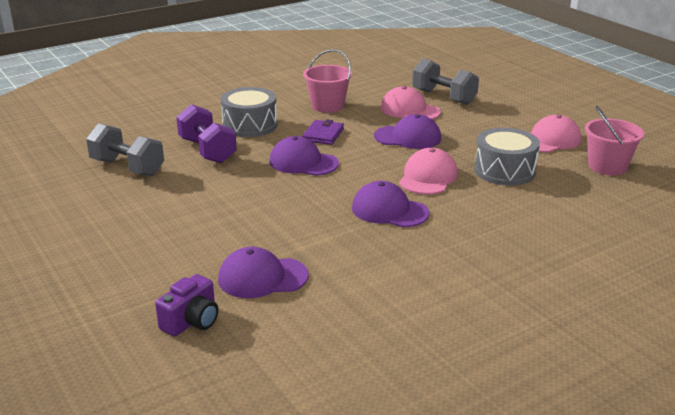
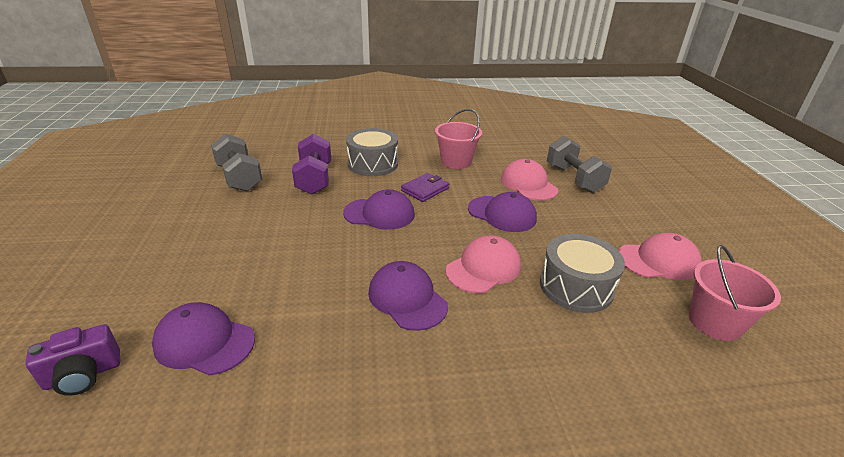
camera: 25 degrees right, 5 degrees up
purple cap [269,136,339,176] -> purple cap turned 135 degrees clockwise [343,189,415,230]

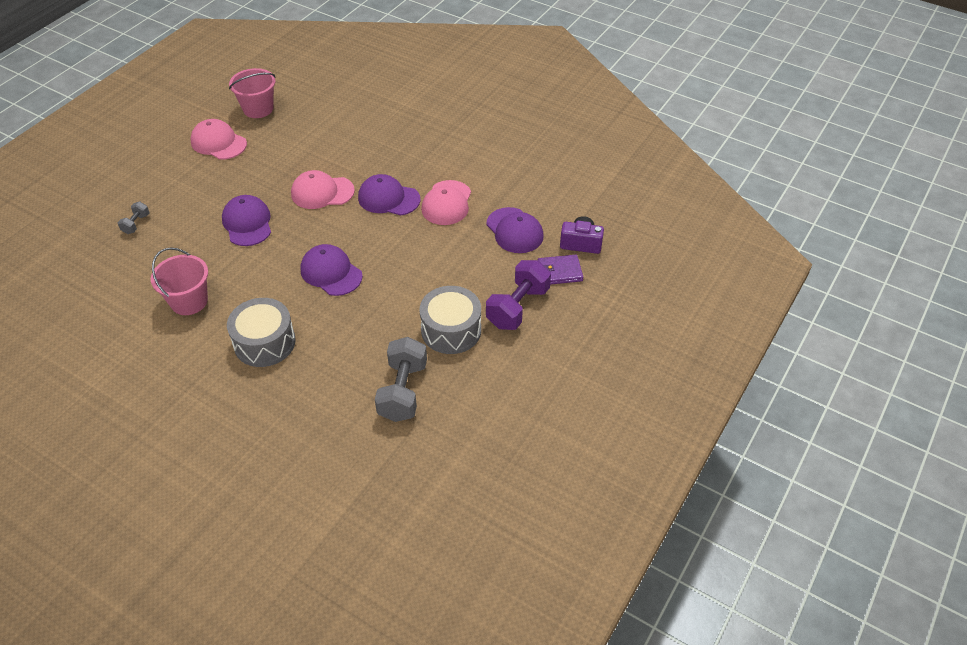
camera: 140 degrees left, 15 degrees up
purple dumbbell [292,134,331,195] -> purple dumbbell moved to [486,260,551,330]
purple cap [368,261,448,331] -> purple cap turned 105 degrees clockwise [358,174,421,215]
purple wallet [401,173,449,202] -> purple wallet moved to [537,254,583,285]
pink cap [501,159,558,201] -> pink cap moved to [421,180,471,225]
grey drum [540,234,625,313] -> grey drum moved to [420,286,481,354]
grey dumbbell [547,136,612,193] -> grey dumbbell [118,202,149,234], size x0.49

